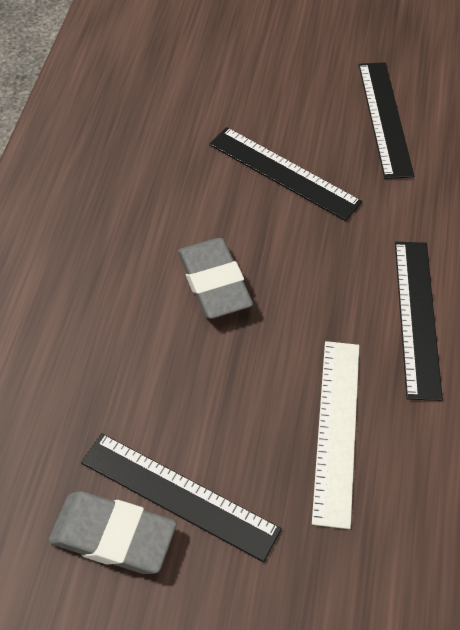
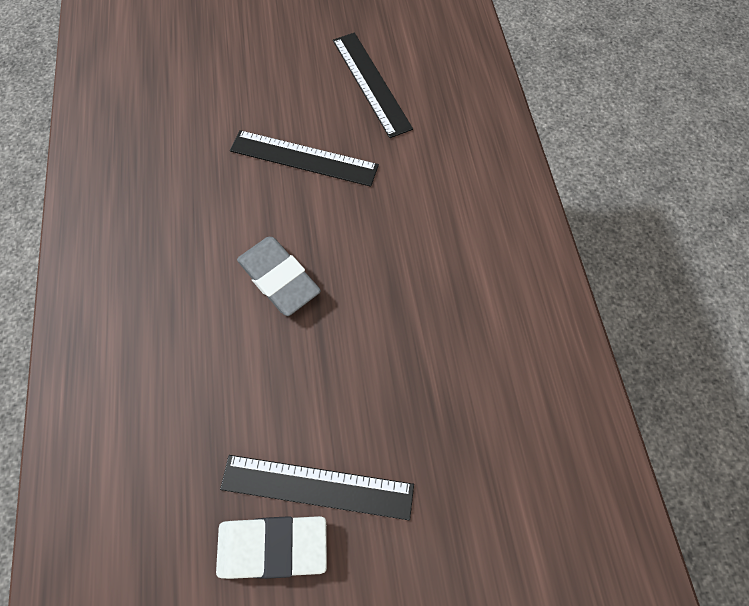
camera: 20 degrees left, 10 degrees up
grey eraser [48,491,177,574] -> white eraser [216,516,327,579]
white ruler [312,341,359,529] -> none
black ruler [395,242,443,401] -> none

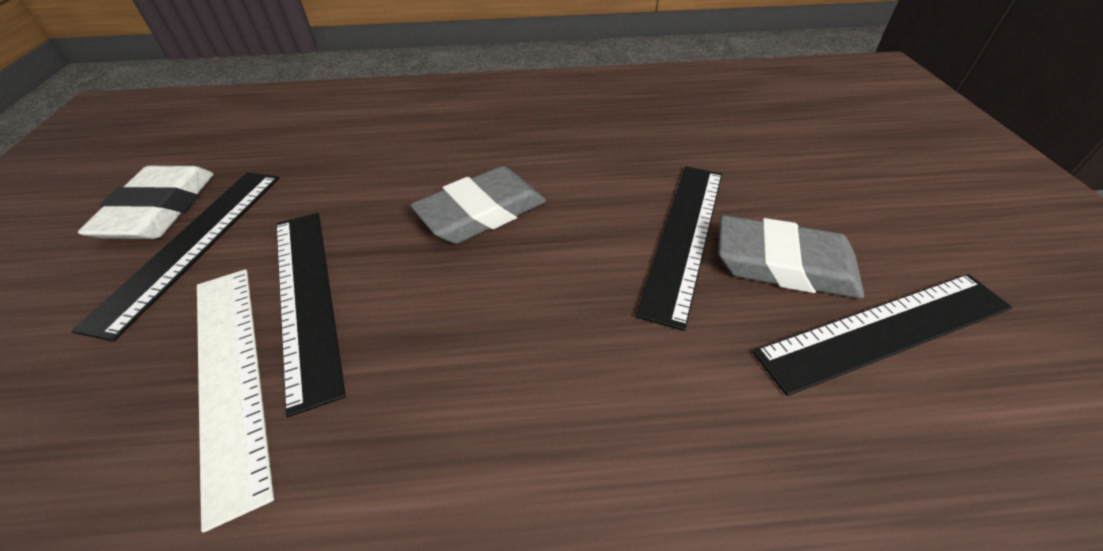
camera: 95 degrees right, 20 degrees down
none -> white ruler [197,269,274,533]
none -> black ruler [276,213,346,417]
none -> grey eraser [718,215,864,299]

